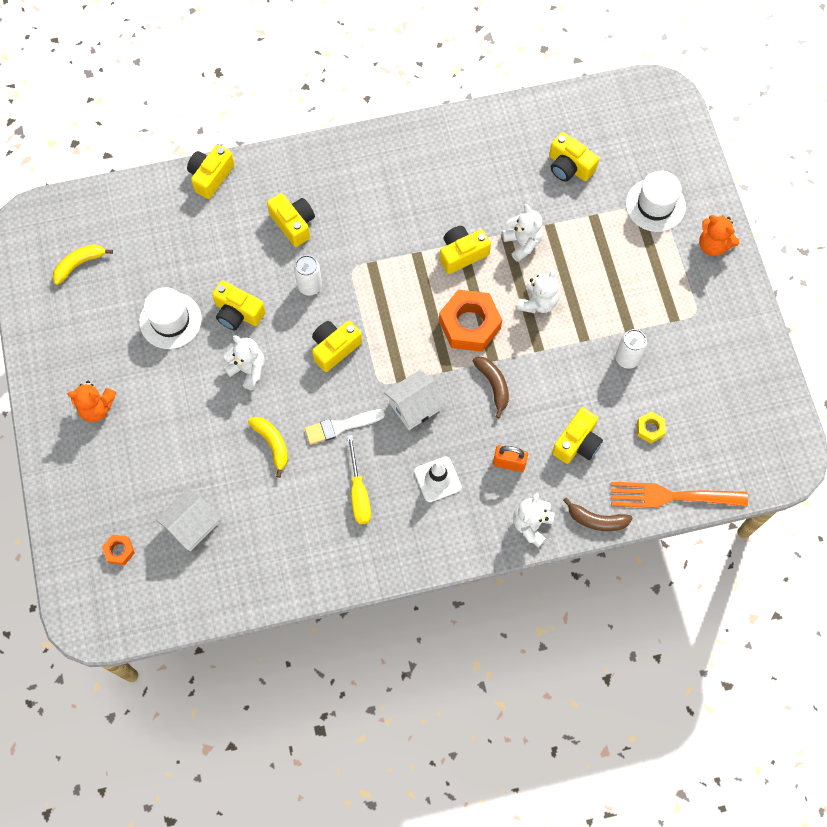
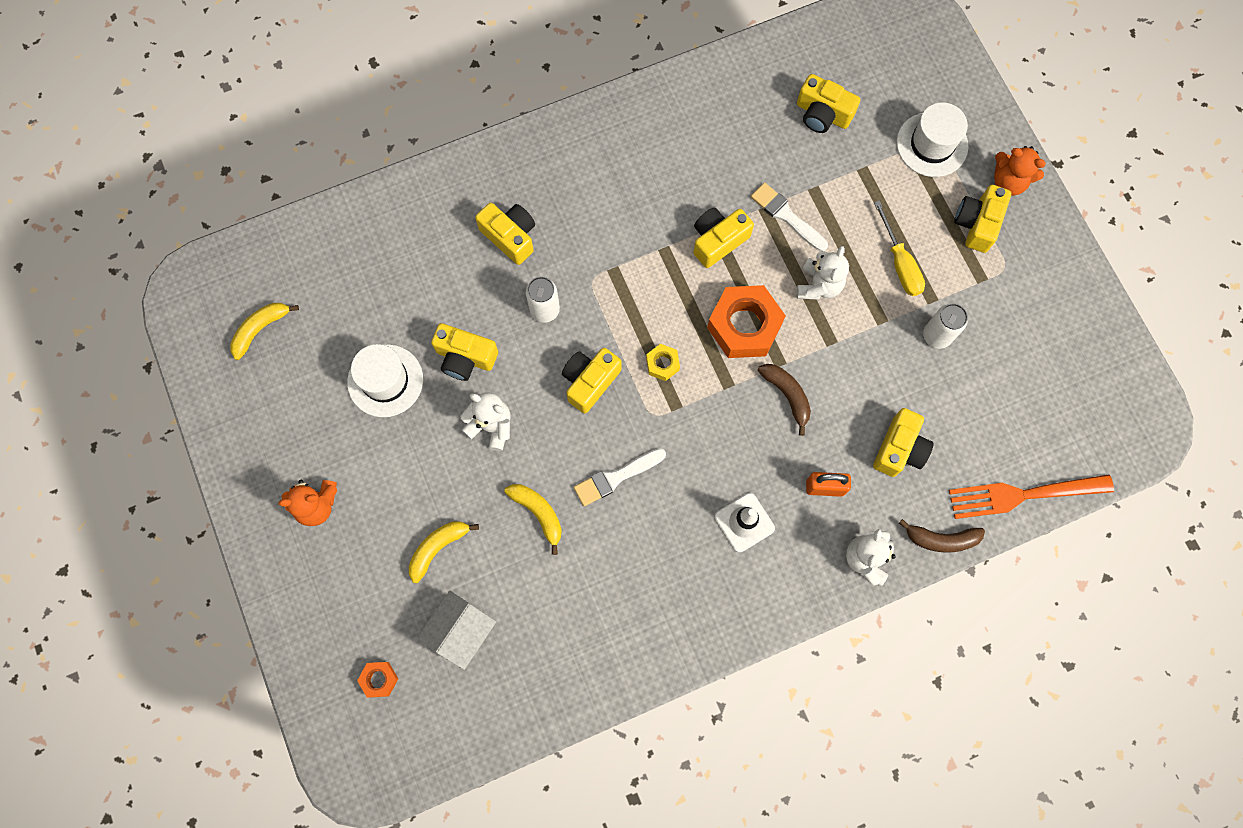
camera: 10 degrees left, 5 degrees up
yellow camera [187,145,235,199] -> yellow camera moved to [954,185,1011,253]
yellow screwdriver [347,435,371,524] -> yellow screwdriver moved to [874,200,925,296]
white house [384,370,445,430] -> none
white teddy bear [502,204,543,262] -> white brush [751,183,828,251]
yellow nut [637,411,666,443] -> yellow nut moved to [646,344,680,381]
none -> yellow banana [409,521,479,583]

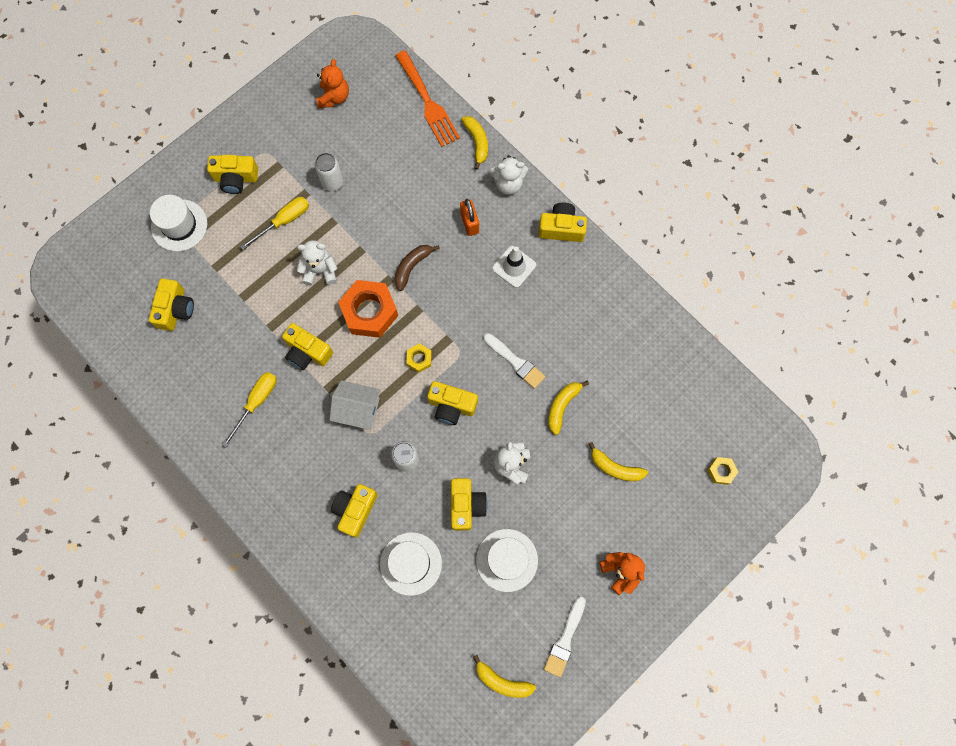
camera: 110 degrees left, 0 degrees up
orange nut [357,662,398,698] -> yellow nut [707,457,738,485]
white house [417,591,496,670] -> white house moved to [330,380,381,430]
white brush [751,183,828,251] -> white brush moved to [544,597,586,677]
yellow camera [873,408,934,477] -> yellow camera moved to [539,202,587,242]
brown banana [899,519,985,553] -> yellow banana [461,116,488,170]
orange teddy bear [994,146,1046,196] -> orange teddy bear moved to [317,59,349,108]
none -> yellow screwdriver [222,372,277,447]
none -> white hat [380,532,442,596]

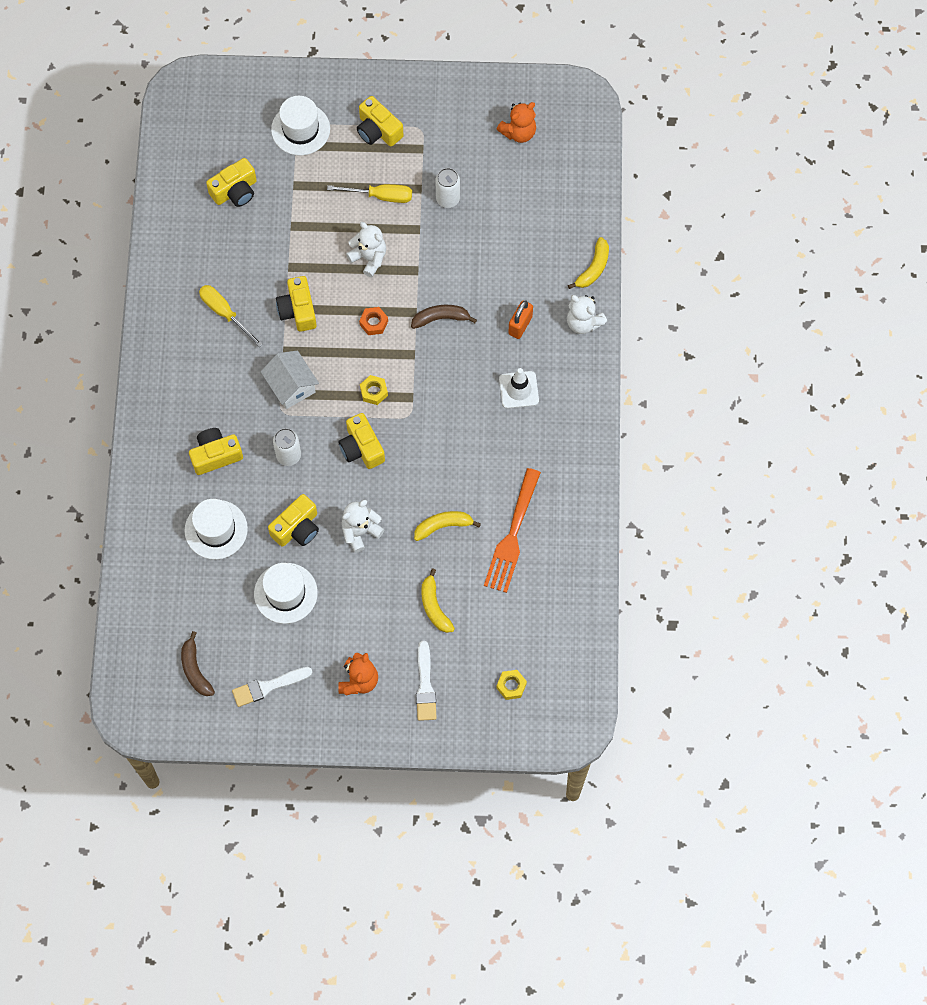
camera: 45 degrees right, 5 degrees down
yellow screwdriver [222,372,277,447] -> yellow screwdriver turned 120 degrees counterclockwise [199,285,263,347]
orange nut [338,280,398,338] -> orange nut [359,307,388,335], size x0.47
orange fork [395,50,460,147] -> orange fork moved to [484,468,541,593]
yellow banana [473,655,536,698] -> brown banana [181,631,215,696]
white brush [484,333,546,389] -> white brush moved to [416,641,437,721]
yellow camera [539,202,587,242] -> none

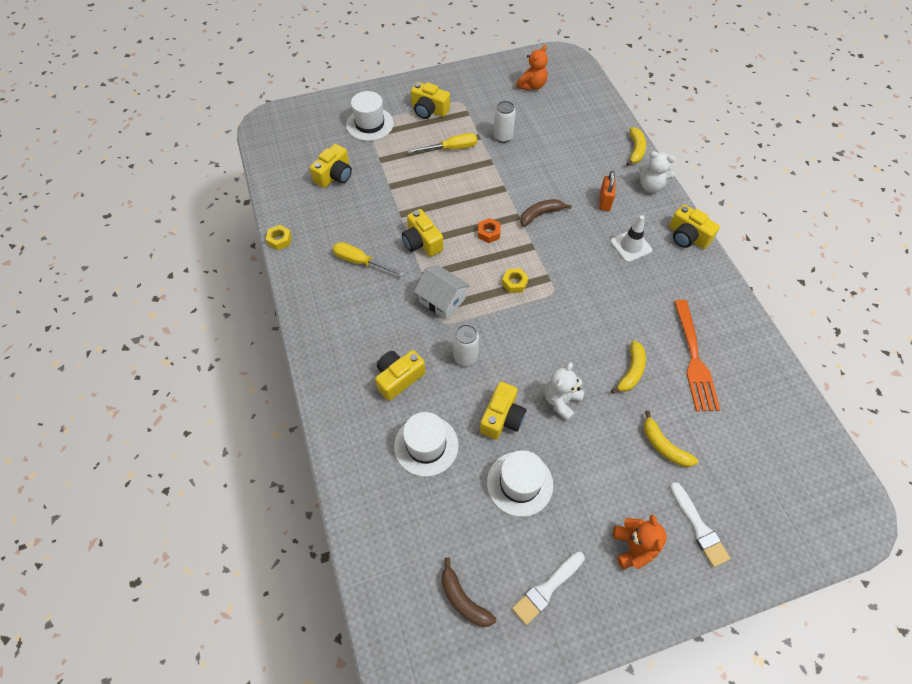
camera: 20 degrees left, 10 degrees down
yellow camera [338,413,385,469] -> yellow camera moved to [669,204,720,249]
white teddy bear [346,222,386,277] -> none
yellow banana [414,511,481,541] -> yellow banana turned 150 degrees clockwise [611,341,646,394]
yellow nut [496,670,527,700] -> yellow nut moved to [266,225,292,250]

